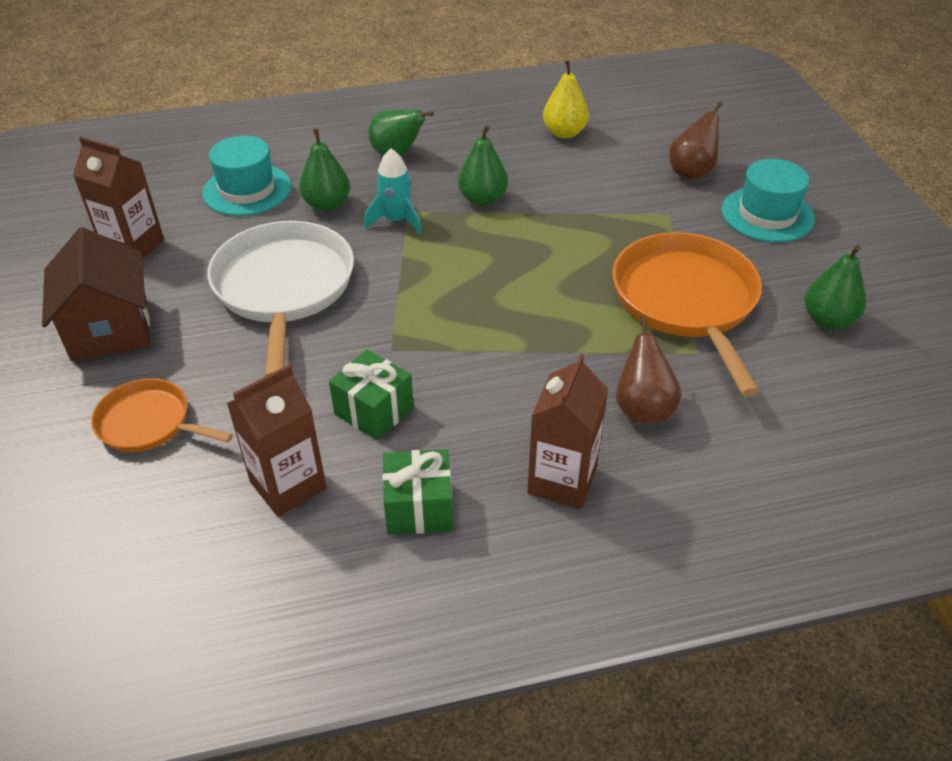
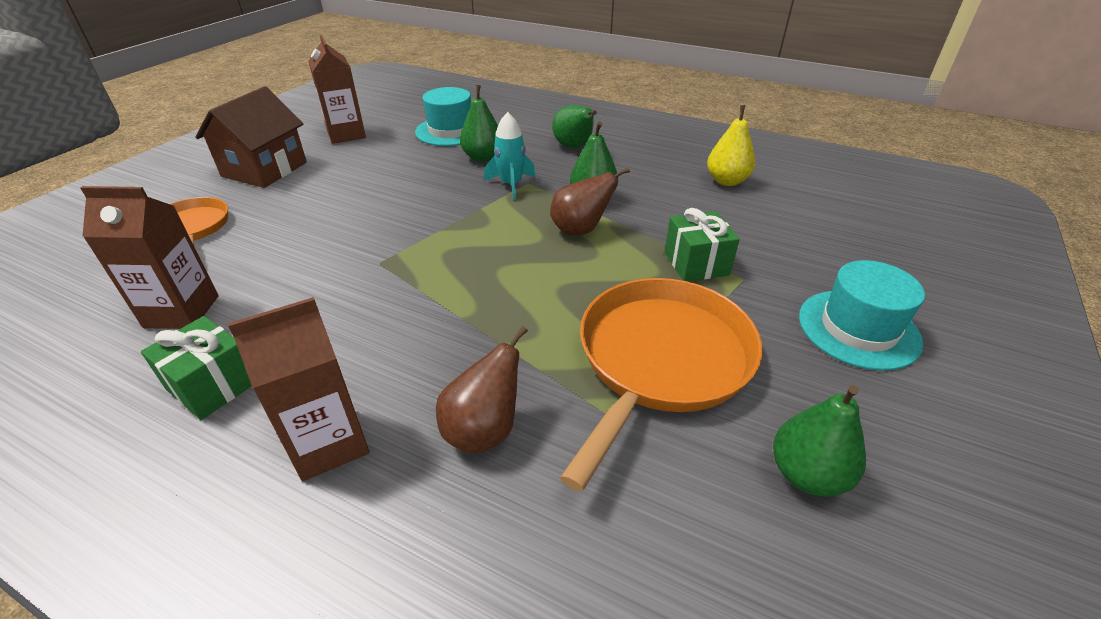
camera: 40 degrees right, 5 degrees down
white pan [207,221,354,376] -> none
green gift [329,350,414,441] -> green gift moved to [664,208,740,281]
brown pear [669,101,723,179] -> brown pear moved to [550,167,630,235]

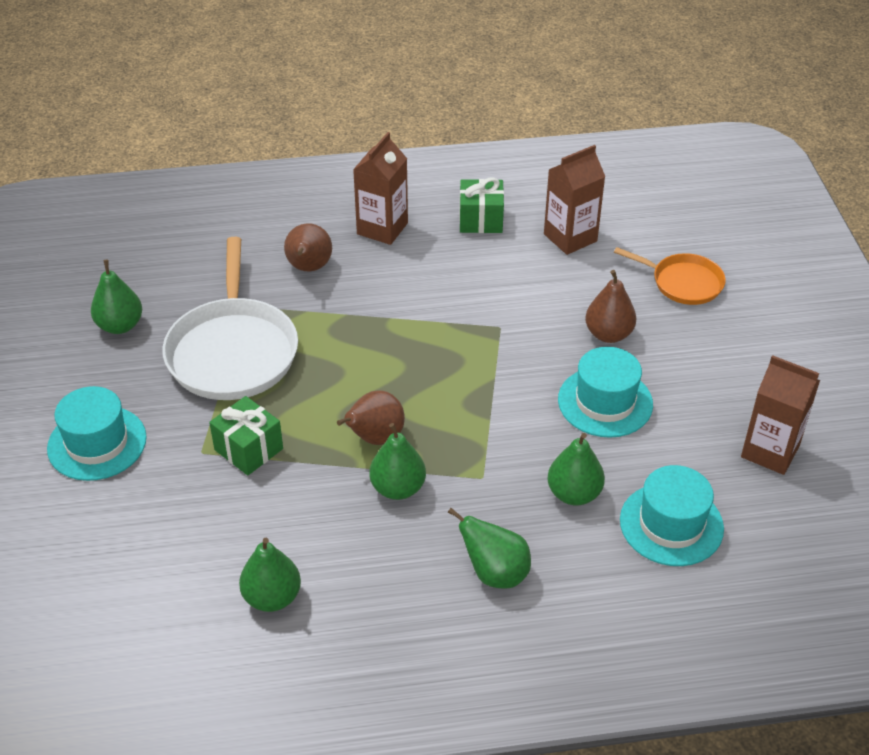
camera: 145 degrees right, 5 degrees up
brown house [195,86,307,188] -> none
turquoise rocket [484,112,536,200] -> none
orange pan [560,278,762,491] -> white pan [162,237,298,400]
yellow pear [707,105,755,186] -> green pear [239,538,301,612]
none -> turquoise hat [558,347,653,438]
none -> brown pear [585,270,636,343]

